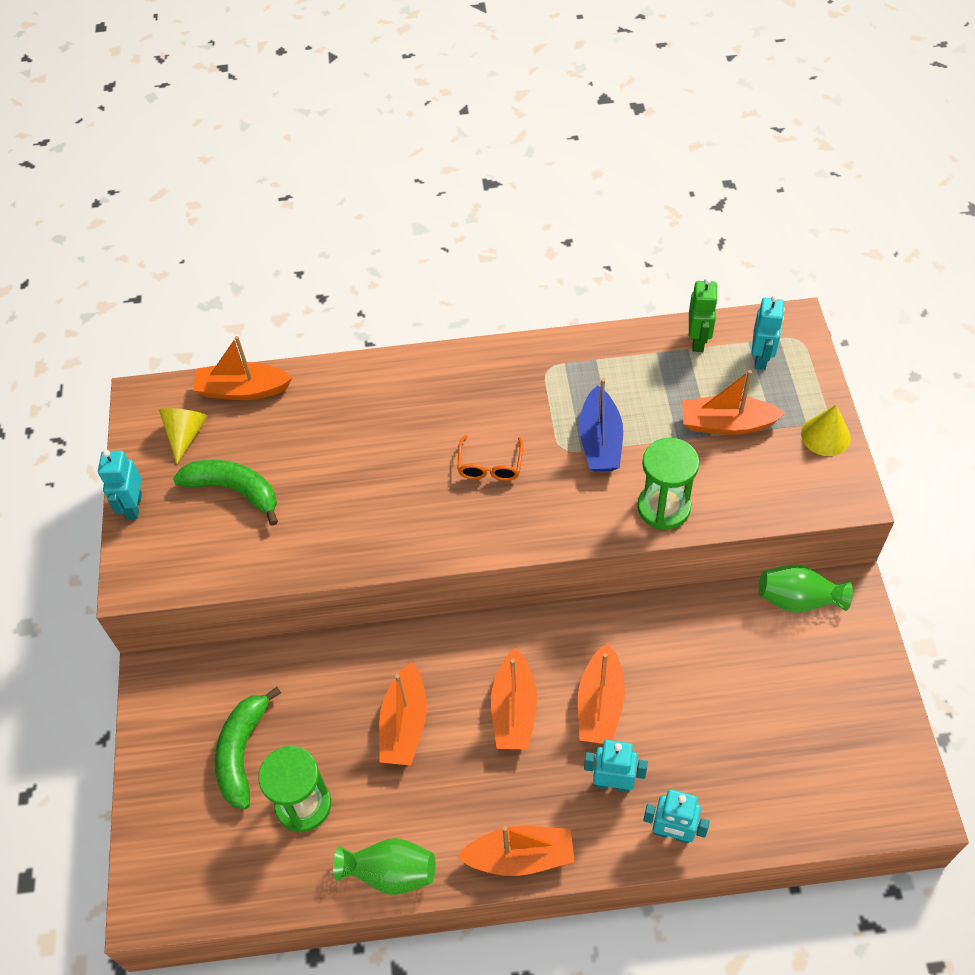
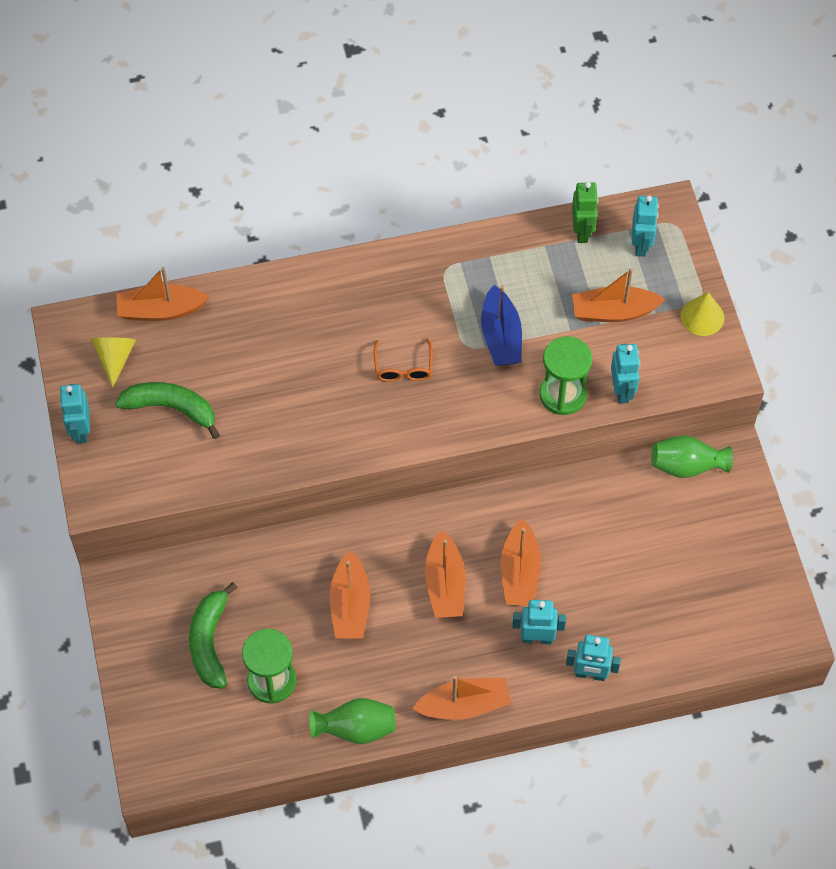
camera: 10 degrees left, 5 degrees up
none -> turquoise robot [611,344,640,404]

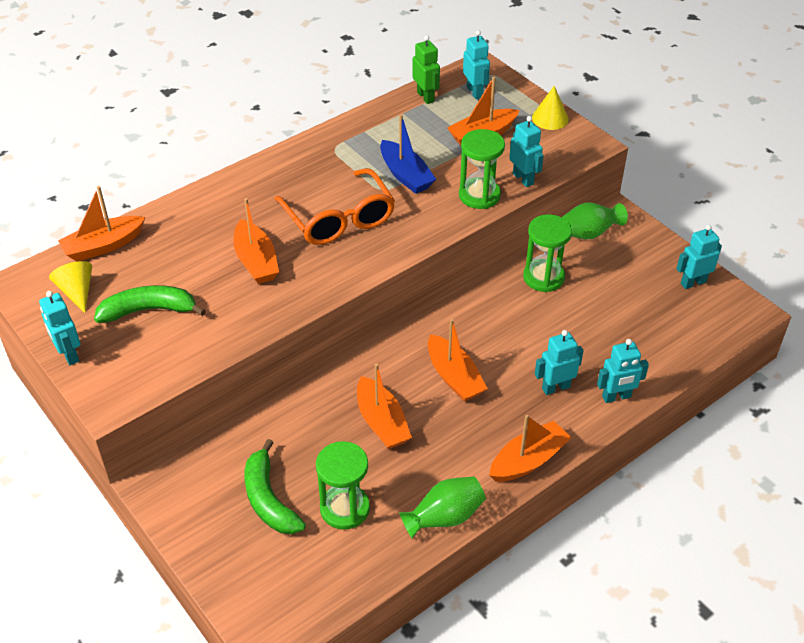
camera: 25 degrees left, 15 degrees down
orange glasses [374,338,433,382] -> orange glasses [275,168,395,245], size x1.95
orange boat [501,519,541,606] -> orange boat moved to [233,198,279,284]
none -> green hourglass [523,214,572,292]
none -> turquoise robot [676,225,722,289]

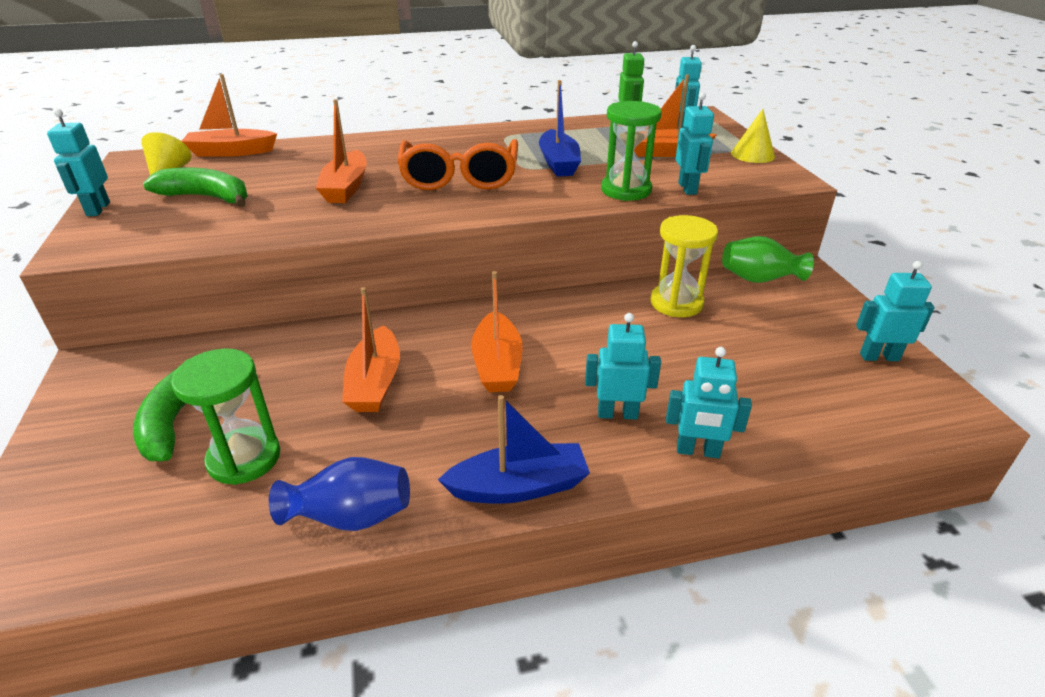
camera: 25 degrees right, 10 degrees down
green vase [399,476,486,538] -> blue vase [269,457,410,531]
orange boat [489,415,571,482] -> blue boat [438,395,590,504]
green hourglass [523,214,572,292] -> yellow hourglass [650,215,718,317]

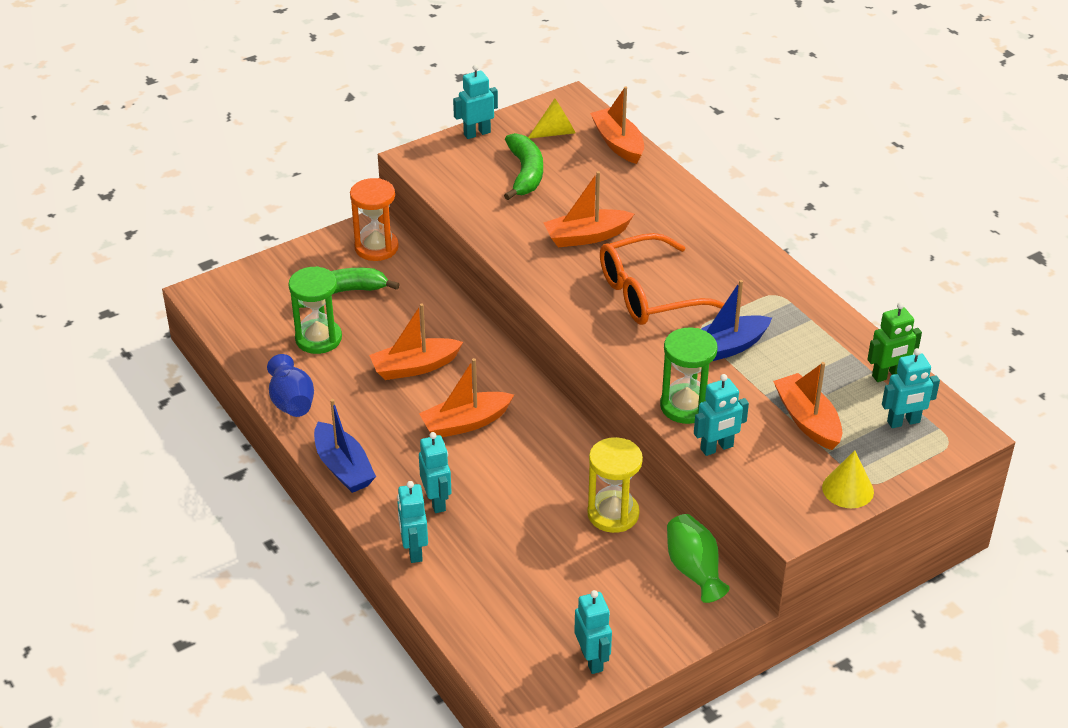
camera: 70 degrees right, 5 degrees up
none -> orange hourglass [350,178,399,261]

